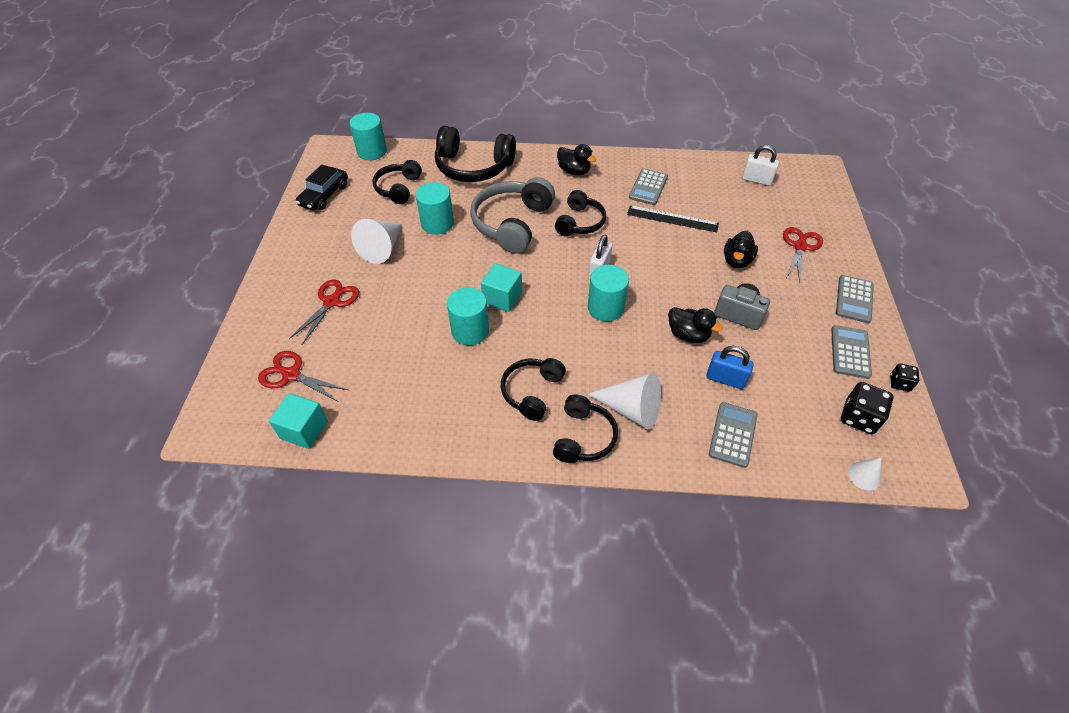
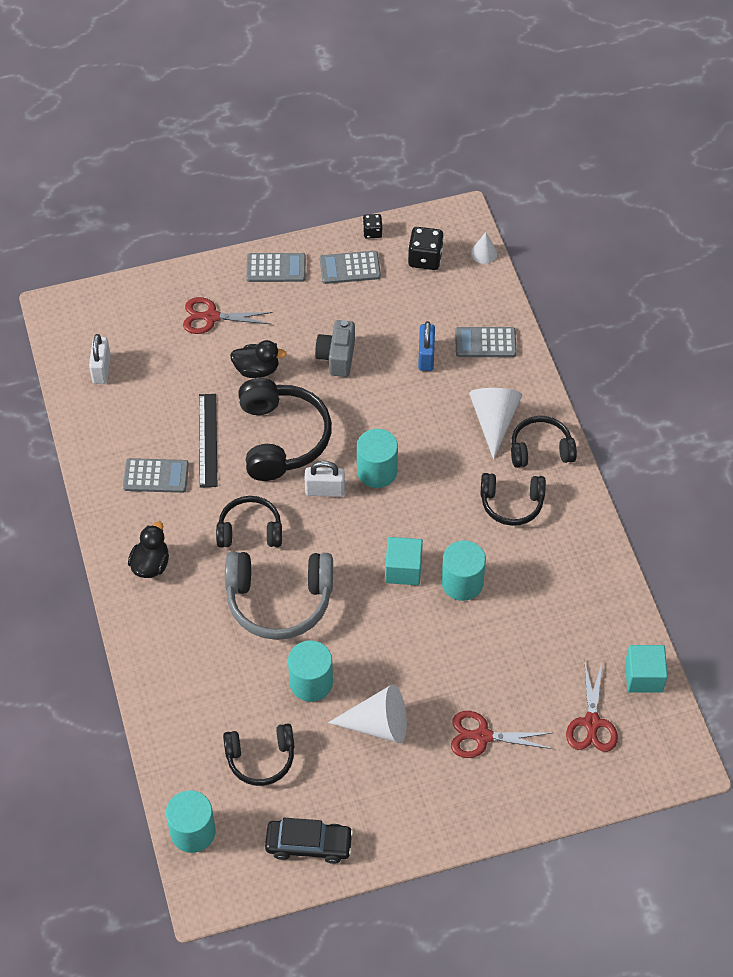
camera: 110 degrees left, 5 degrees up
black headphones [435,126,516,182] -> black headphones moved to [238,378,332,481]
black duck [668,307,723,343] -> none

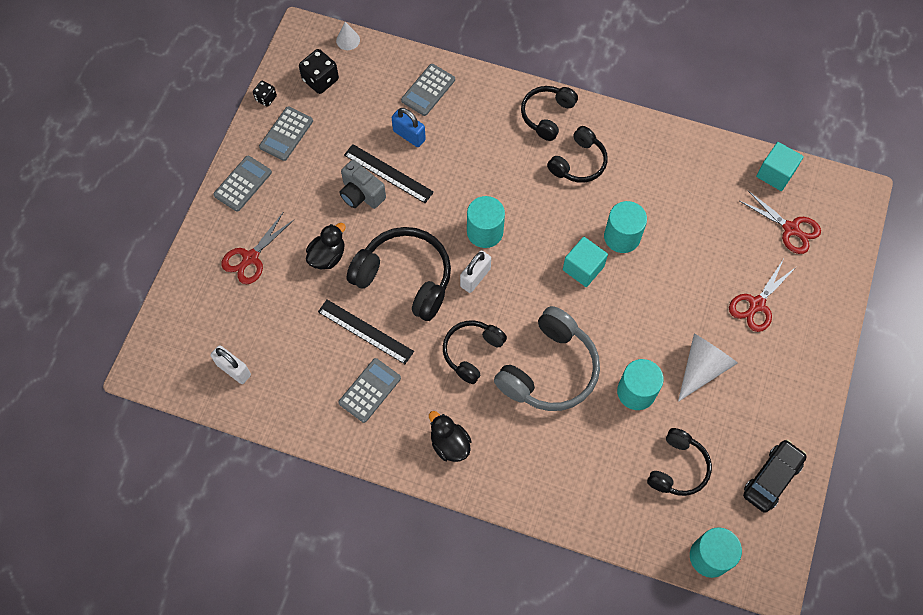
camera: 55 degrees left, 10 degrees up
white cone [469,388,523,460] -> none
none -> black ruler [344,144,434,203]

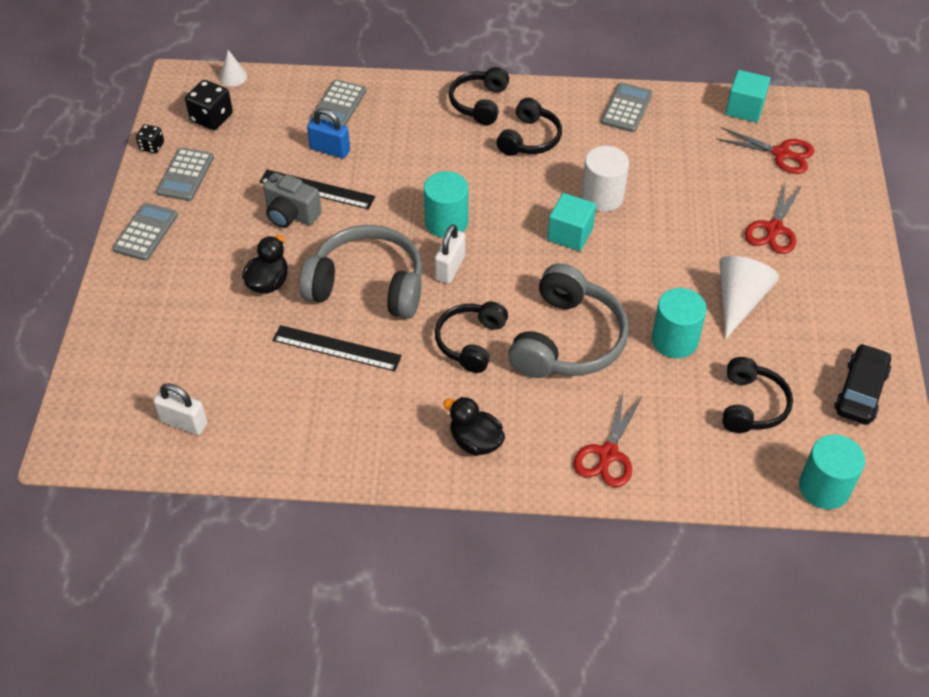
camera: 15 degrees left, 15 degrees down
red scissors [222,213,294,284] -> red scissors moved to [574,393,642,487]
grey calculator [338,358,401,423] -> grey calculator moved to [601,82,653,132]
black headphones [347,227,451,321] -> grey headphones [299,225,423,319]
turquoise cylinder [604,201,647,253] -> white cylinder [581,146,629,212]

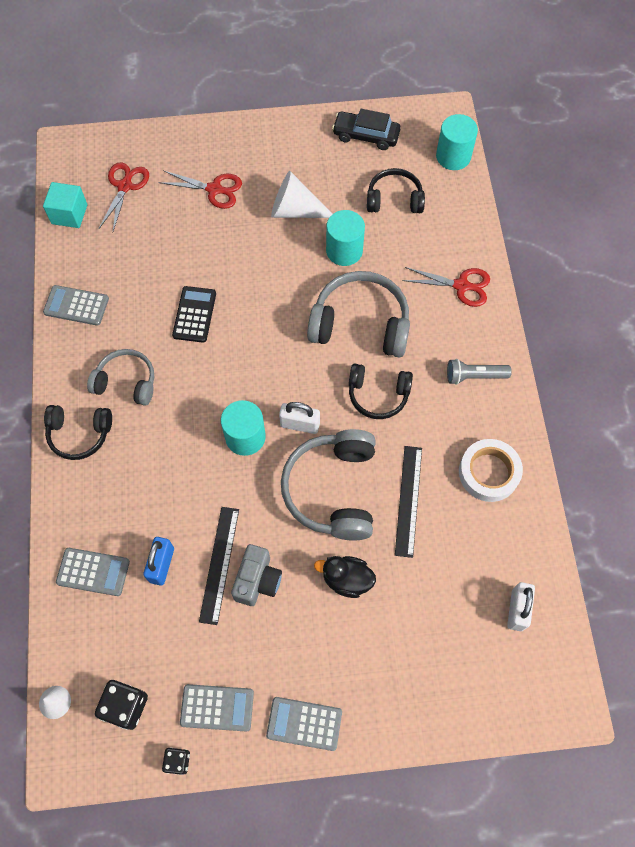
camera: 100 degrees left, 15 degrees up
black duck [443,397,505,456] -> grey flashlight [447,359,512,385]
black headphones [496,98,562,156] -> grey headphones [87,349,154,406]
turquoise cube [547,193,596,251] -> none
white cylinder [581,146,629,212] -> black calculator [172,286,216,343]
none -> white tape [459,439,523,502]

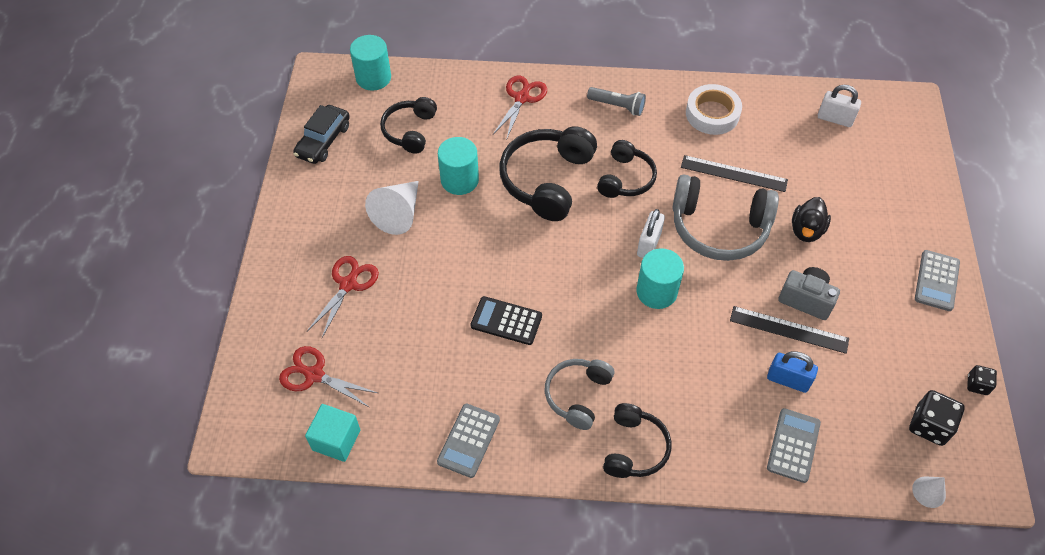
camera: 80 degrees left, 10 degrees down
grey calculator [180,684,254,732] -> none
grey headphones [307,271,410,357] -> black headphones [499,126,597,221]
grey flashlight [447,359,512,385] -> grey flashlight turned 75 degrees counterclockwise [587,87,646,116]

